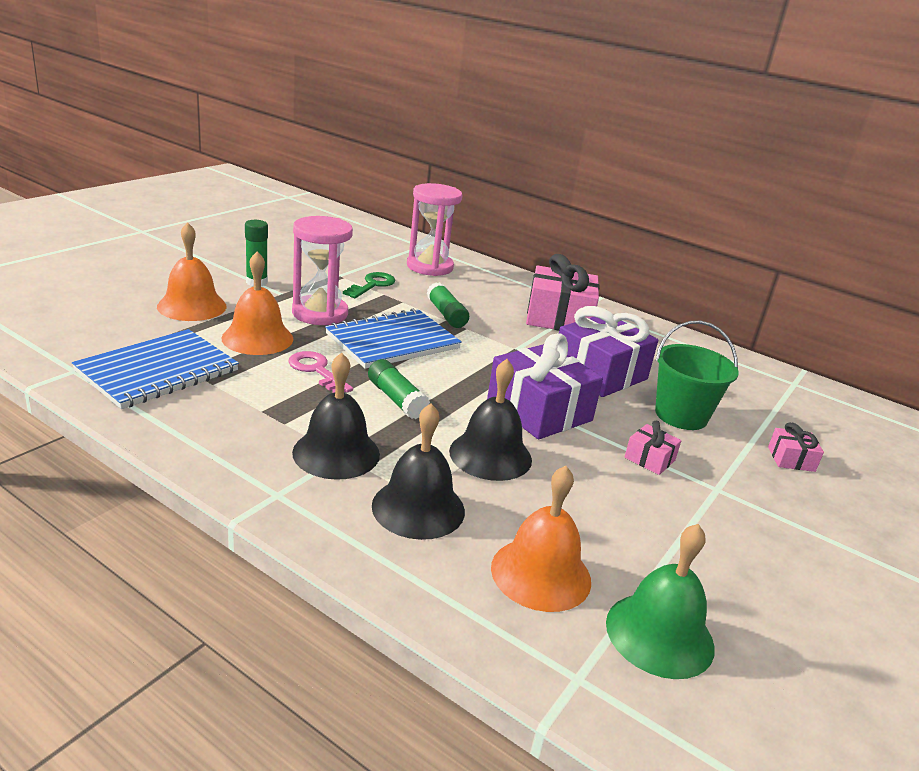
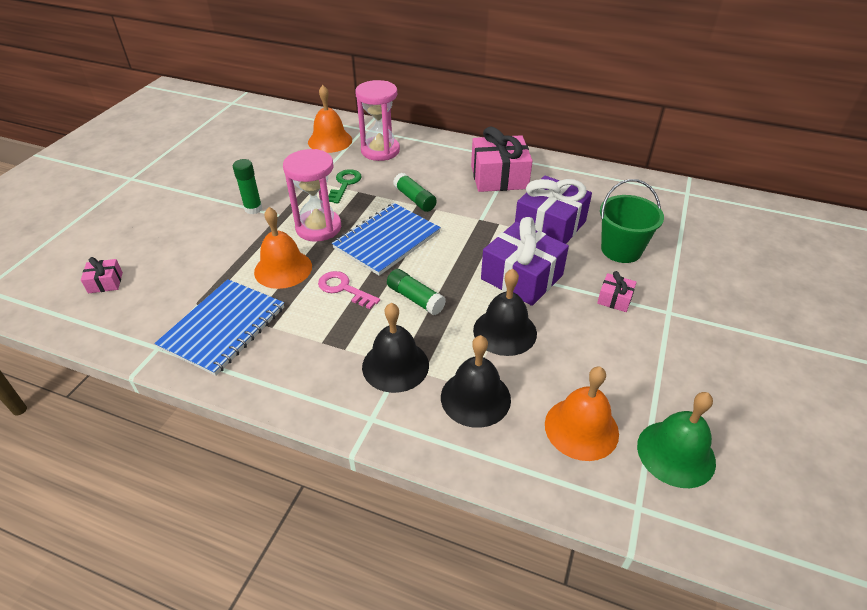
camera: 10 degrees left, 15 degrees up
orange bell [157,222,227,321] -> orange bell moved to [308,85,352,153]
pink gift [768,422,824,472] -> pink gift moved to [81,257,123,293]

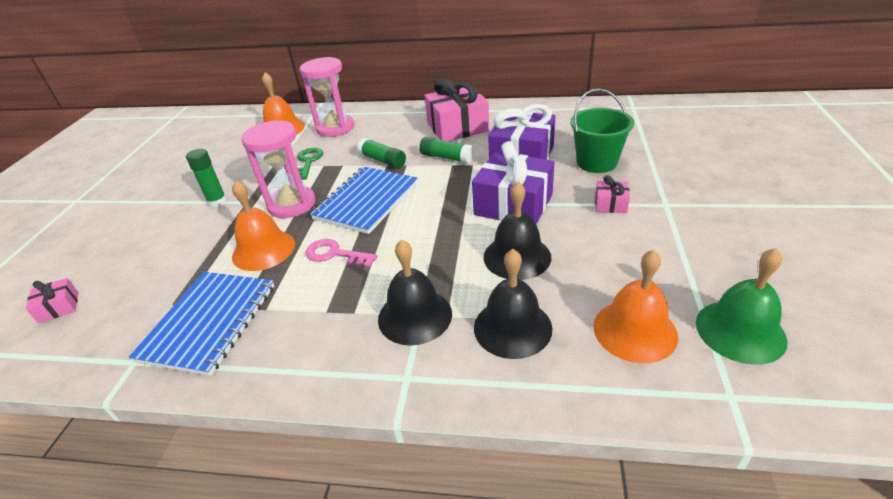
camera: 10 degrees left, 5 degrees down
green glue stick [387,269,446,315] -> green glue stick moved to [419,137,474,163]

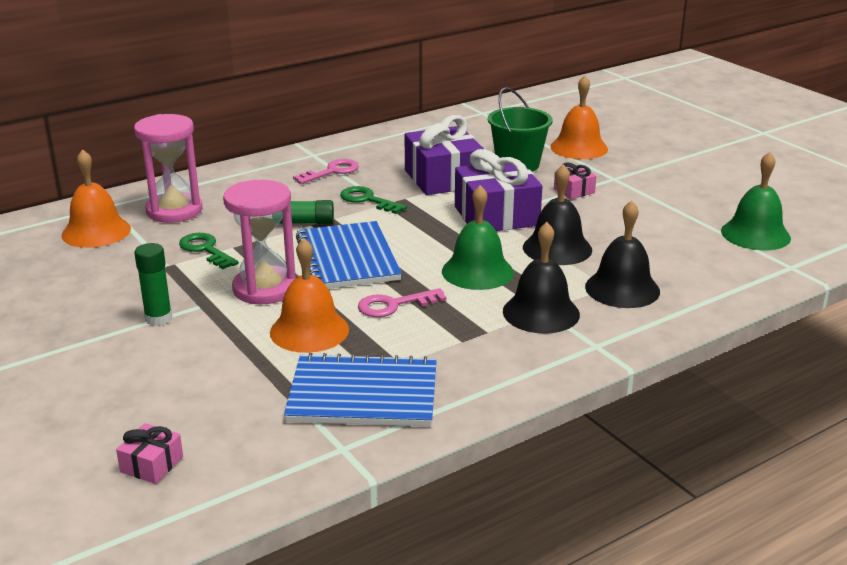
camera: 45 degrees left, 10 degrees down
blue notebook [129,272,274,376] -> blue notebook turned 60 degrees counterclockwise [284,353,437,426]
green glue stick [419,137,474,163] -> green key [340,186,407,214]
pink gift [425,79,489,141] -> pink key [293,159,359,184]
orange bell [593,250,678,363] -> orange bell moved to [550,75,608,159]
none -> green bell [442,185,514,290]

